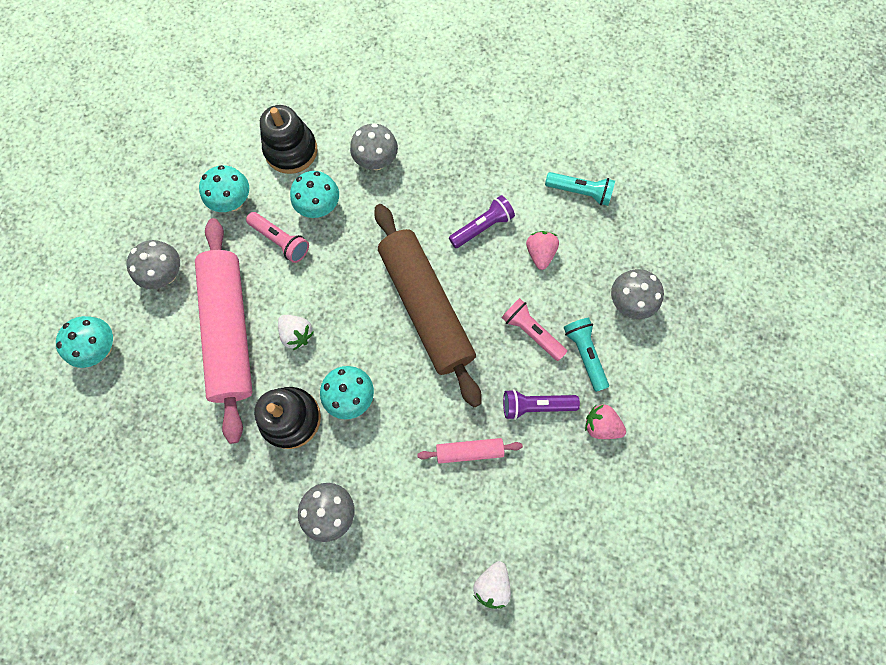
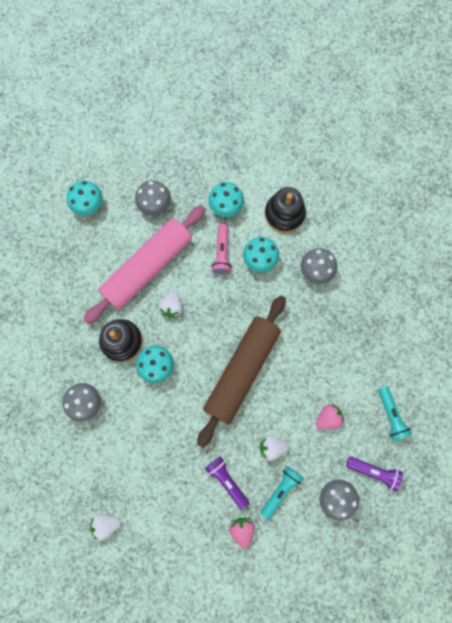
camera: 55 degrees right, 5 degrees up
pink rolling pin [417,438,523,464] -> none
purple flashlight [449,195,515,248] -> purple flashlight moved to [346,457,403,492]
pink flashlight [501,298,567,361] -> white strawberry [260,435,289,461]

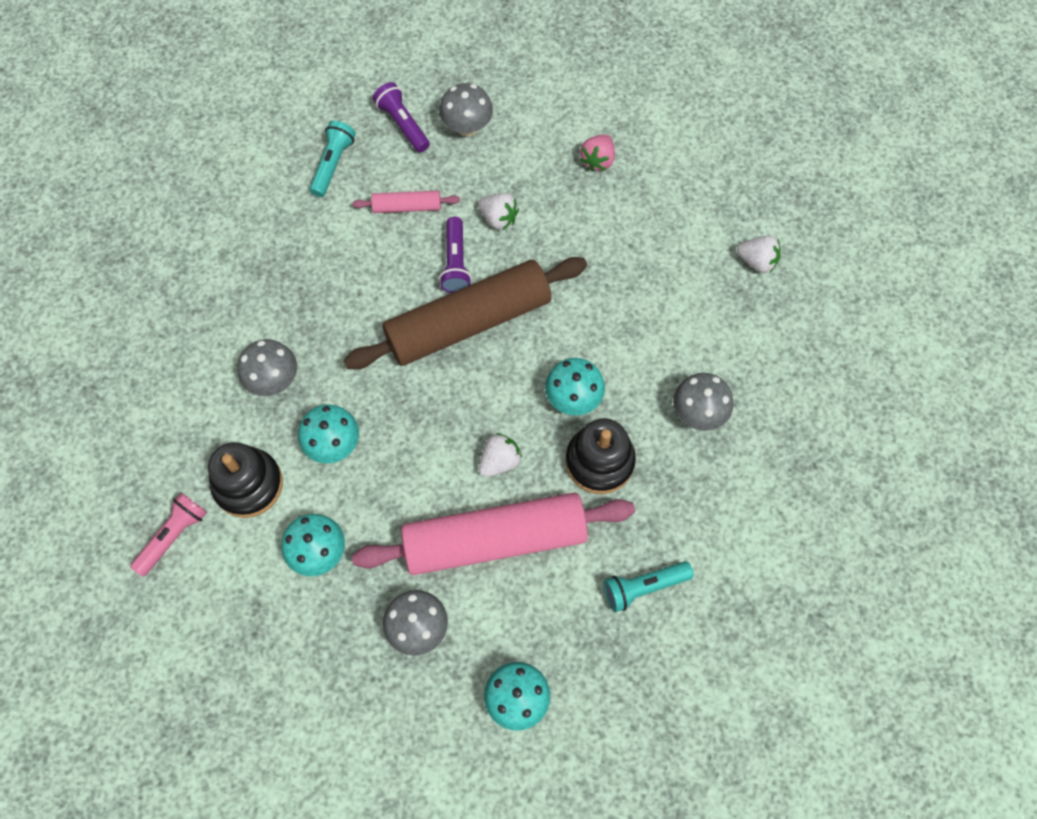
camera: 145 degrees left, 10 degrees down
purple flashlight [205,456,249,509] -> purple flashlight moved to [439,217,472,293]
pink flashlight [211,224,232,275] -> pink flashlight moved to [130,493,207,577]
turquoise flashlight [260,466,304,520] -> turquoise flashlight moved to [603,561,694,612]
pink strawberry [316,404,344,429] -> pink rolling pin [352,191,460,213]

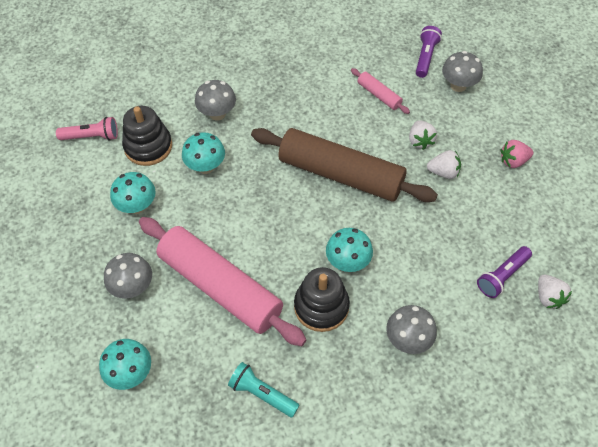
camera: 50 degrees right, 10 degrees down
turquoise flashlight [310,121,356,197] -> none
purple flashlight [439,217,472,293] -> purple flashlight moved to [477,246,532,298]
white strawberry [479,433,522,477] -> white strawberry moved to [427,150,461,179]

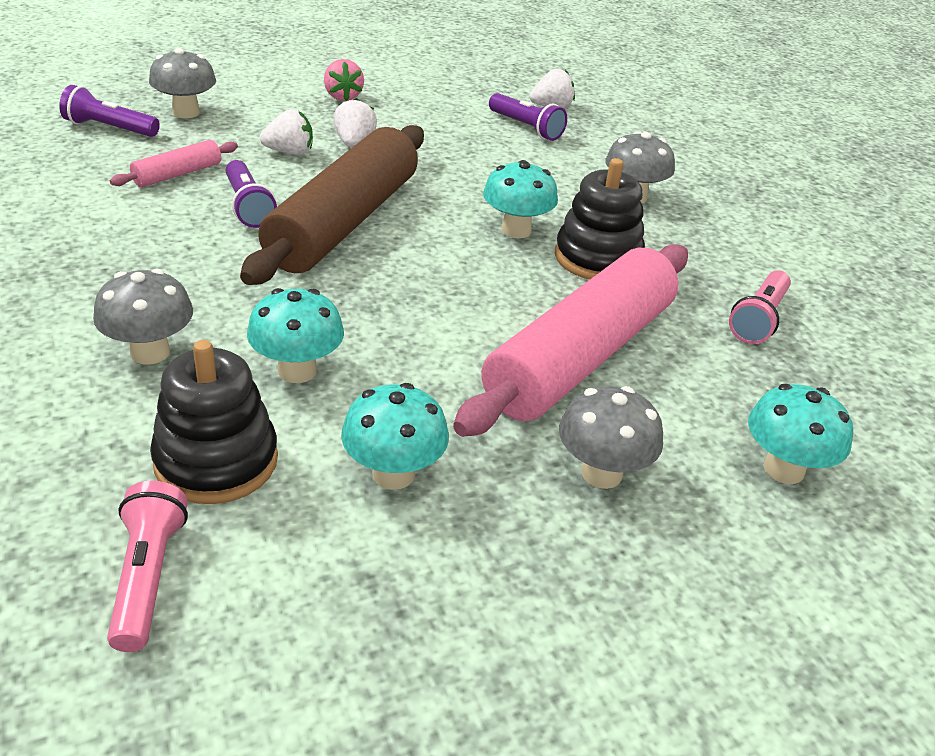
camera: 95 degrees left, 20 degrees down
turquoise flashlight [228,362,300,417] -> pink flashlight [729,270,791,344]
none -> purple flashlight [226,160,277,228]

